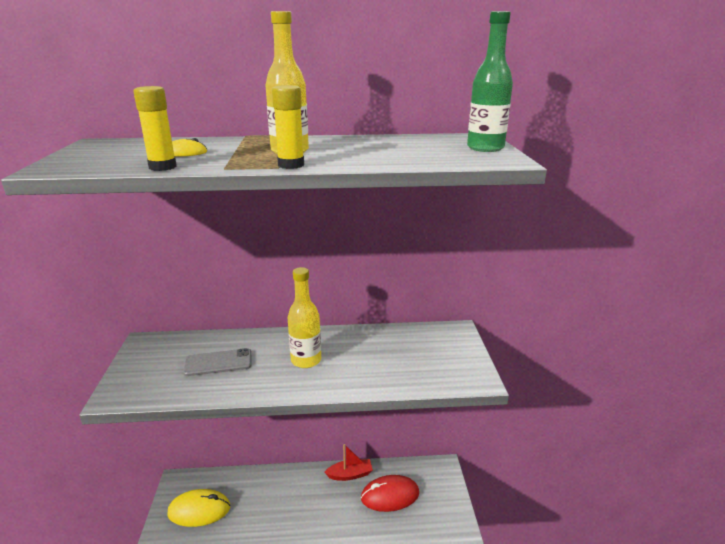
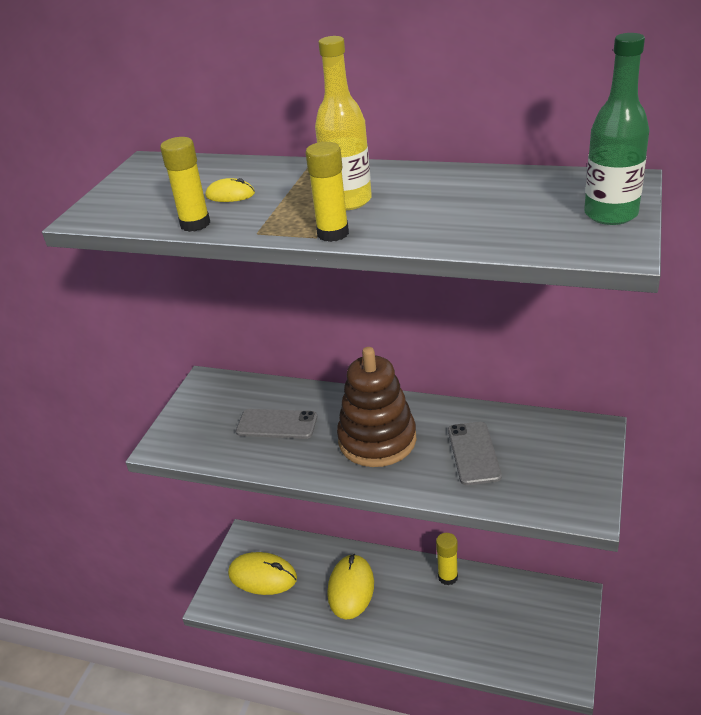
camera: 25 degrees right, 10 degrees up
yellow bottle [288,267,321,368] -> brown stacking toy [337,347,416,467]
red boat [325,444,373,481] -> yellow glue stick [436,533,458,585]
red mouse [361,475,419,512] -> none
none -> yellow mouse [327,554,374,619]
none -> grey phone [448,422,502,485]

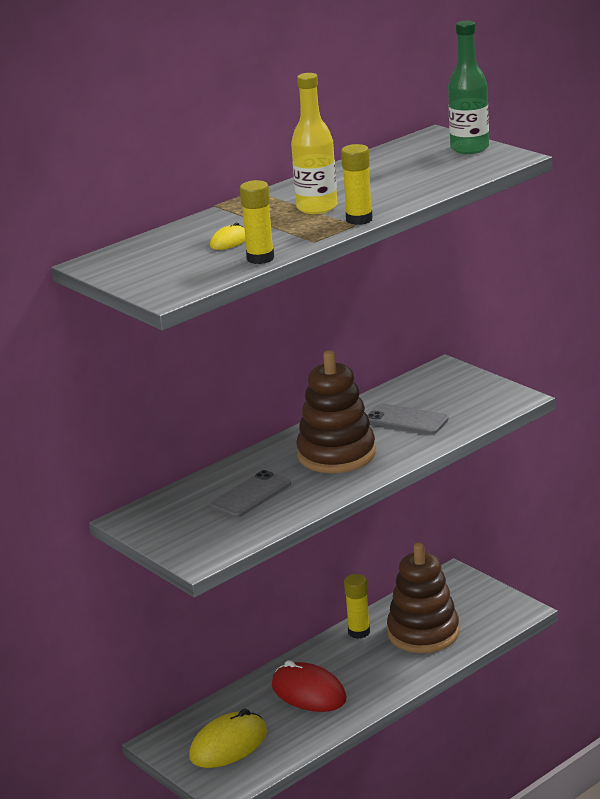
camera: 60 degrees left, 10 degrees down
yellow mouse [327,554,374,619] -> red mouse [272,660,347,712]
none -> brown stacking toy [387,542,459,653]

